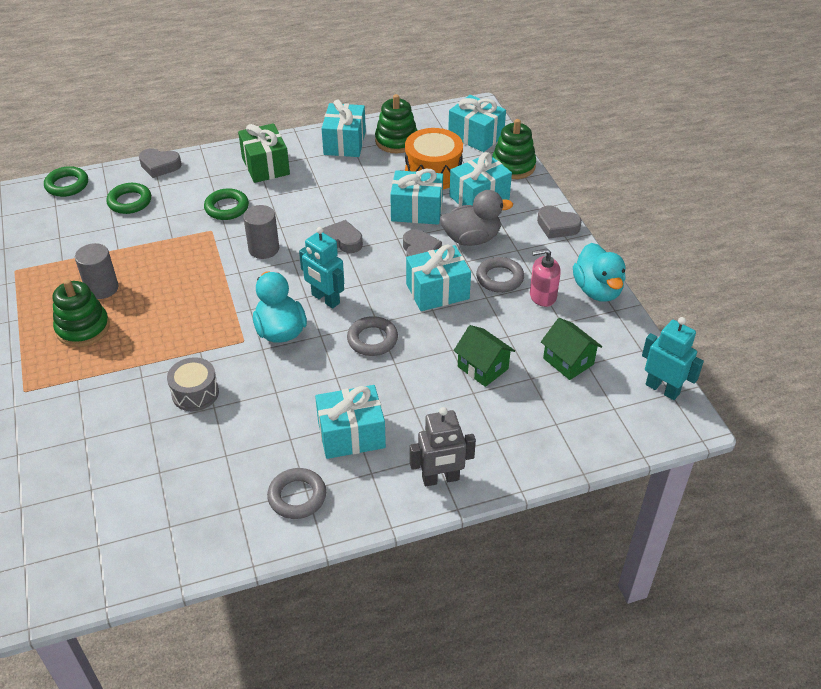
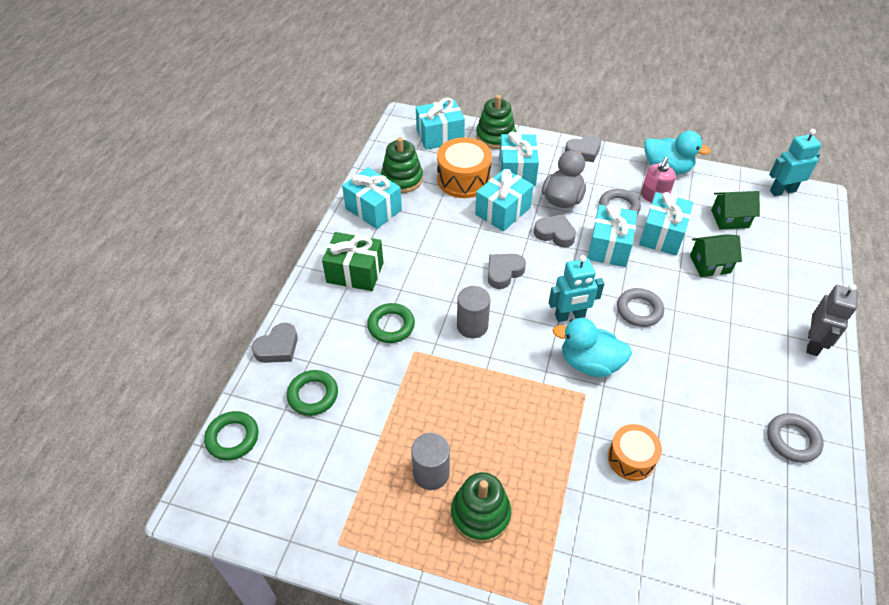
camera: 55 degrees left, 5 degrees up
grey drum [167,357,219,411] -> orange drum [608,424,662,481]
turquoise gift [315,385,386,459] -> turquoise gift moved to [639,192,693,255]

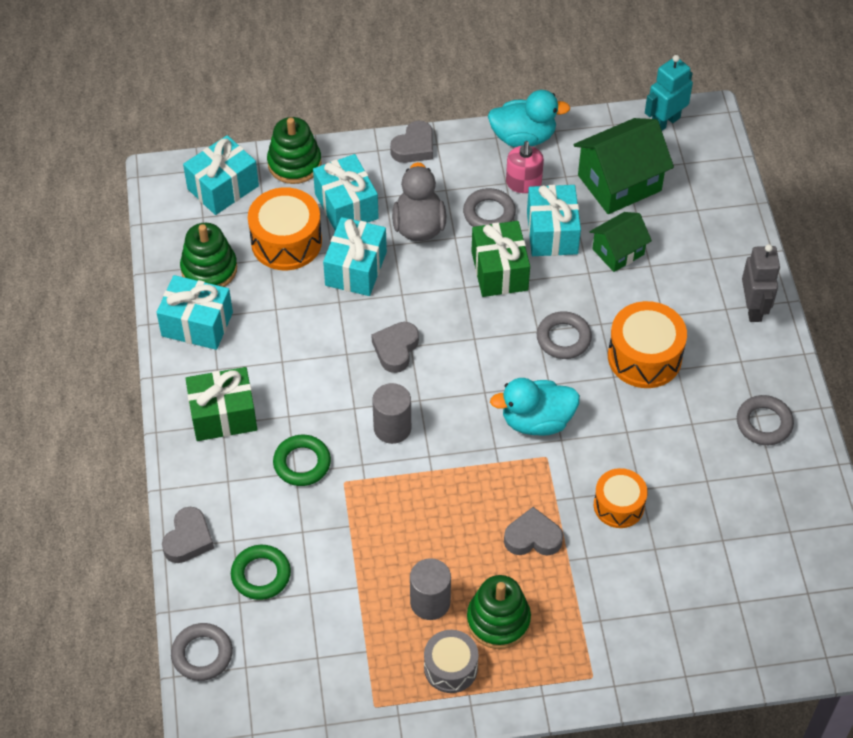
camera: 25 degrees left, 5 degrees up
green ring [204,411,258,460] -> grey ring [171,623,233,681]
grey heart [534,214,576,247] -> grey heart moved to [504,507,563,555]
turquoise robot [549,255,605,322] -> none
turquoise gift [588,204,637,267] -> green gift [472,221,530,297]
green house [711,191,760,230] -> green house [573,118,674,214], size x1.68
none -> grey drum [424,630,479,693]
none -> orange drum [608,301,687,388]

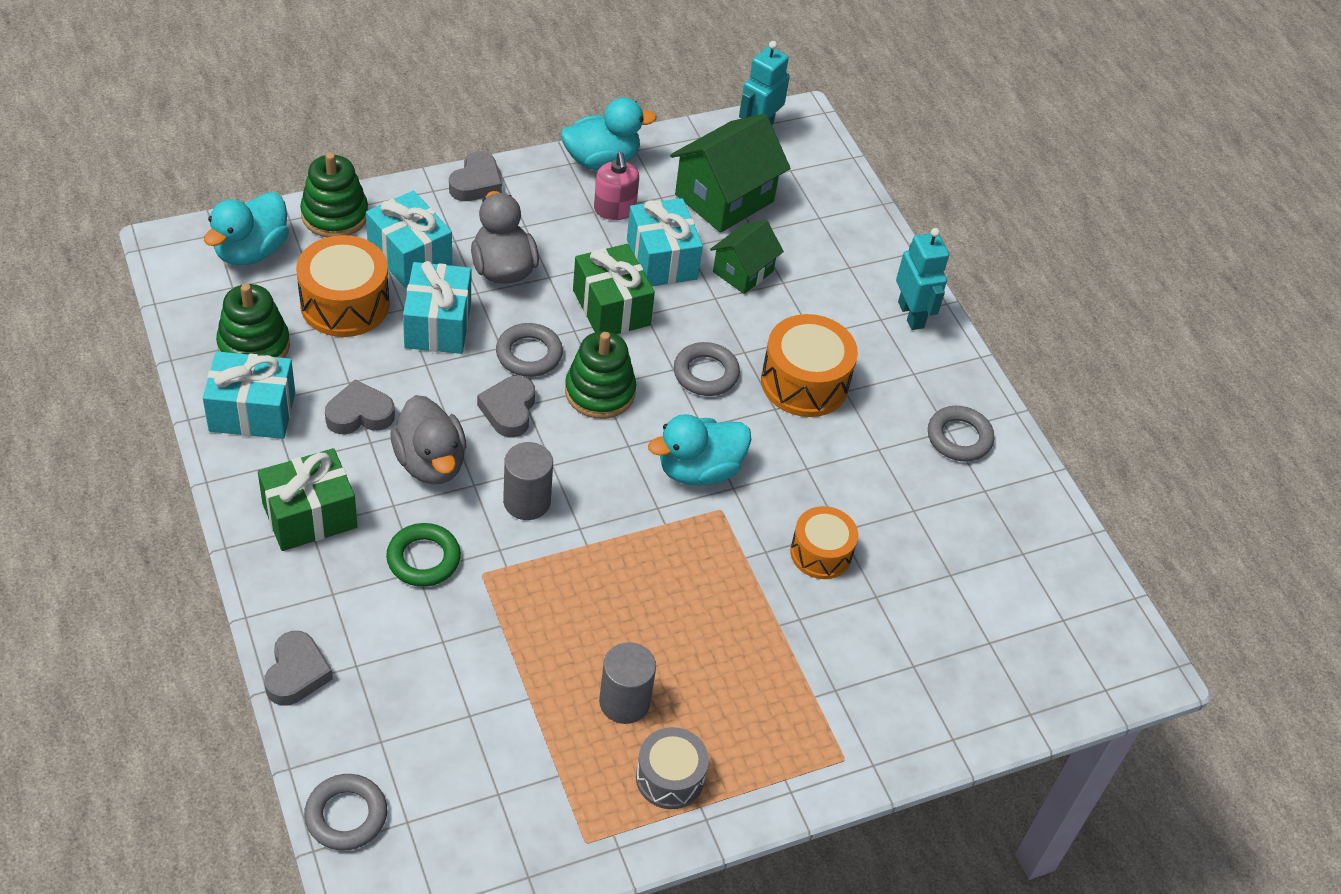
camera: 20 degrees left, 5 degrees down
turquoise gift [183,135,259,215] -> turquoise duck [204,192,289,265]
green ring [231,545,291,600] -> none
grey ring [463,188,516,227] -> grey ring moved to [496,323,563,377]
green stacking toy [467,575,531,649] -> green stacking toy moved to [565,331,636,419]
grey heart [504,507,563,555] -> grey heart moved to [325,379,395,434]
grey robot [742,244,780,322] -> turquoise robot [896,228,949,330]
none -> grey duck [390,395,466,485]

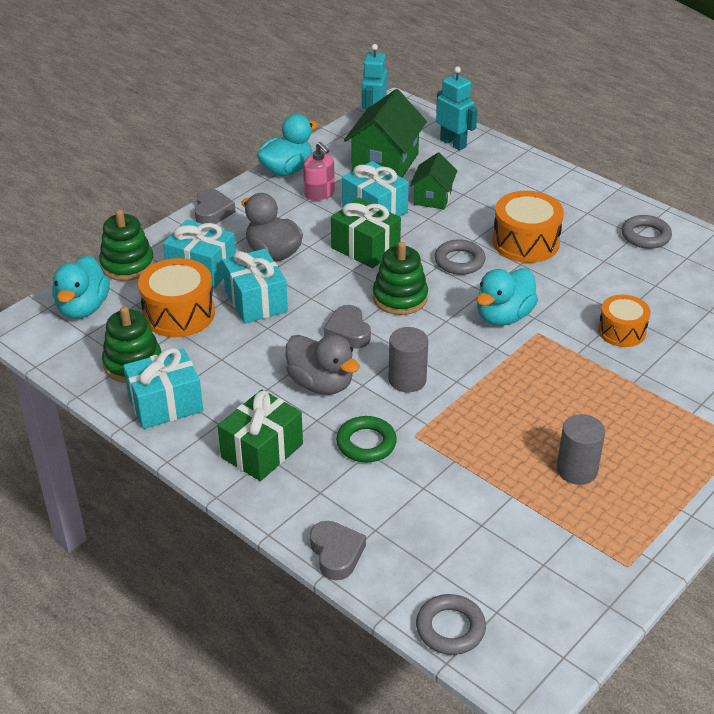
camera: 20 degrees left, 10 degrees down
grey heart [325,379,395,434] -> none
grey ring [496,323,563,377] -> none
grey drum [636,727,709,809] -> none
turquoise robot [896,228,949,330] -> turquoise robot moved to [436,67,478,150]

